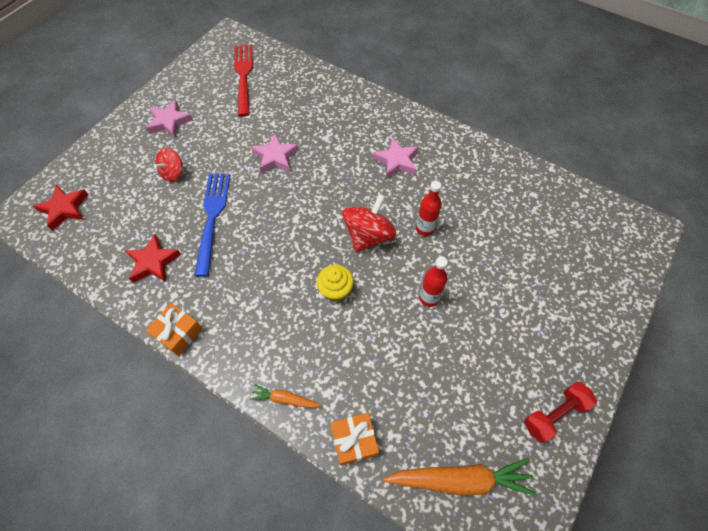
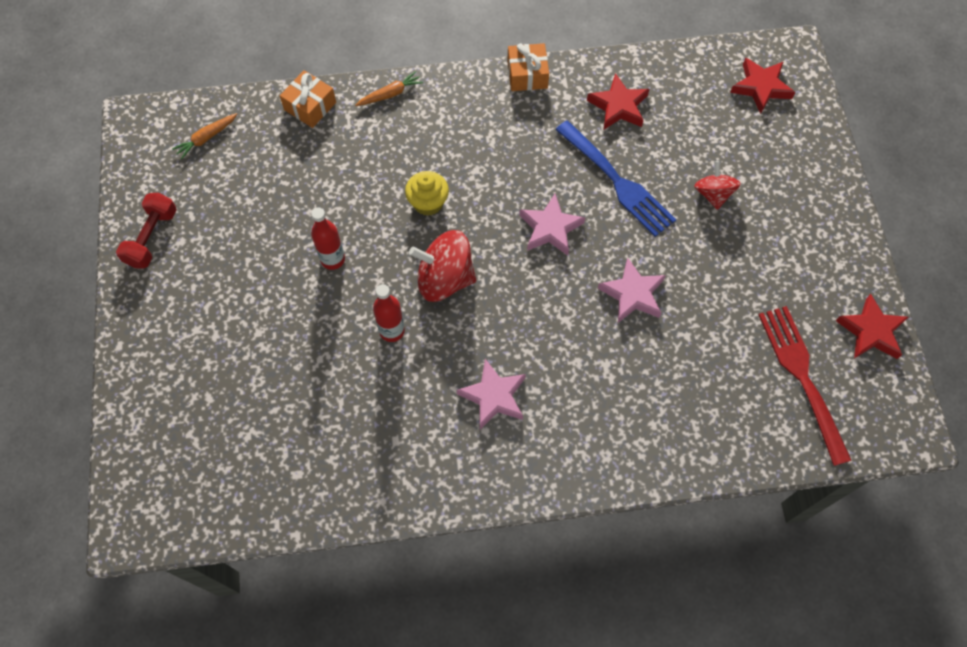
camera: 140 degrees right, 5 degrees up
pink star [146,99,193,138] -> pink star moved to [519,194,585,256]
red fork [234,44,253,116] -> red fork turned 150 degrees counterclockwise [759,306,852,466]
red spinning top [342,194,396,253] -> red spinning top turned 105 degrees clockwise [409,230,476,302]
orange carrot [383,458,537,496] -> orange carrot [172,113,237,160], size x0.52
none -> red star [836,294,908,359]

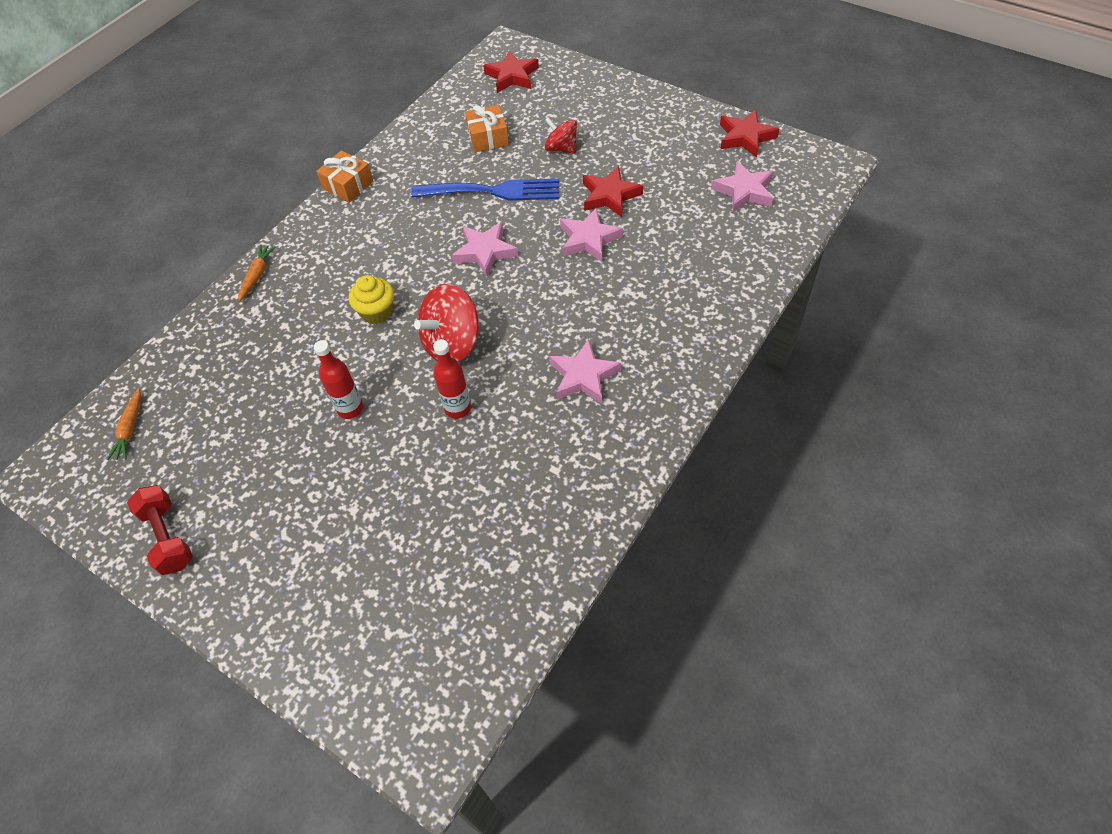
camera: 45 degrees left, 10 degrees down
orange gift [280,70,336,128] -> orange gift moved to [465,105,509,152]
red star [587,73,649,130] -> red star moved to [583,166,643,217]
red fork [759,306,852,466] -> pink star [711,161,774,212]

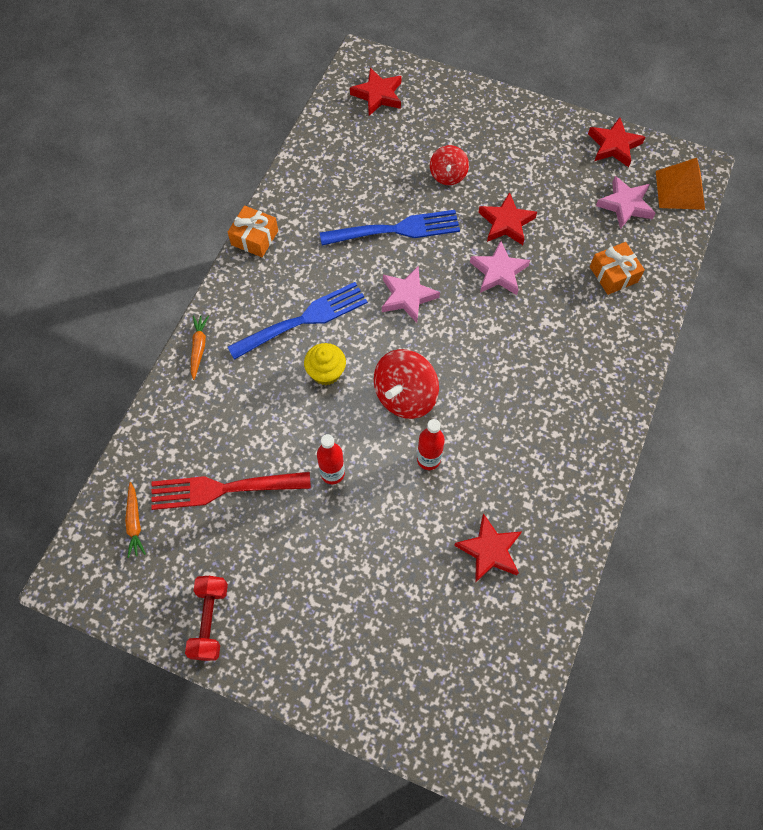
camera: 15 degrees left, 10 degrees up
red dumbbell [127,485,193,575] -> red dumbbell turned 45 degrees clockwise [185,576,228,661]
orange gift [465,105,509,152] -> orange gift moved to [590,242,645,295]
red spinning top [545,117,577,154] -> red spinning top turned 105 degrees counterclockwise [430,145,469,185]
pink star [549,339,621,404] -> none
none -> red fork [151,472,311,510]
none -> blue fork [228,282,368,360]
none -> red star [454,513,522,583]
none -> orange pyramid [656,158,705,210]

